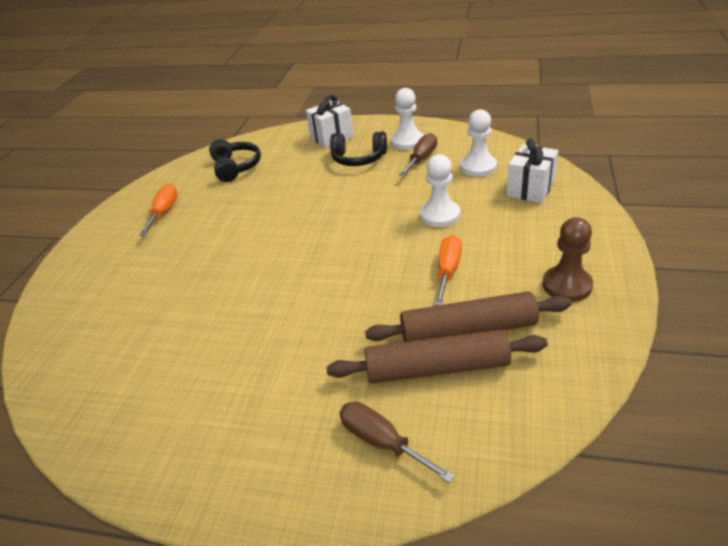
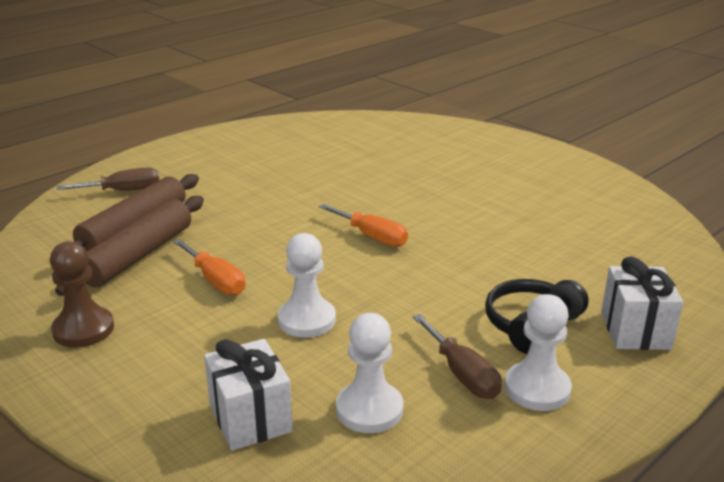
camera: 120 degrees right, 10 degrees down
orange screwdriver [139,184,178,236] -> orange screwdriver moved to [319,204,408,247]
black headphones [209,139,261,182] -> none

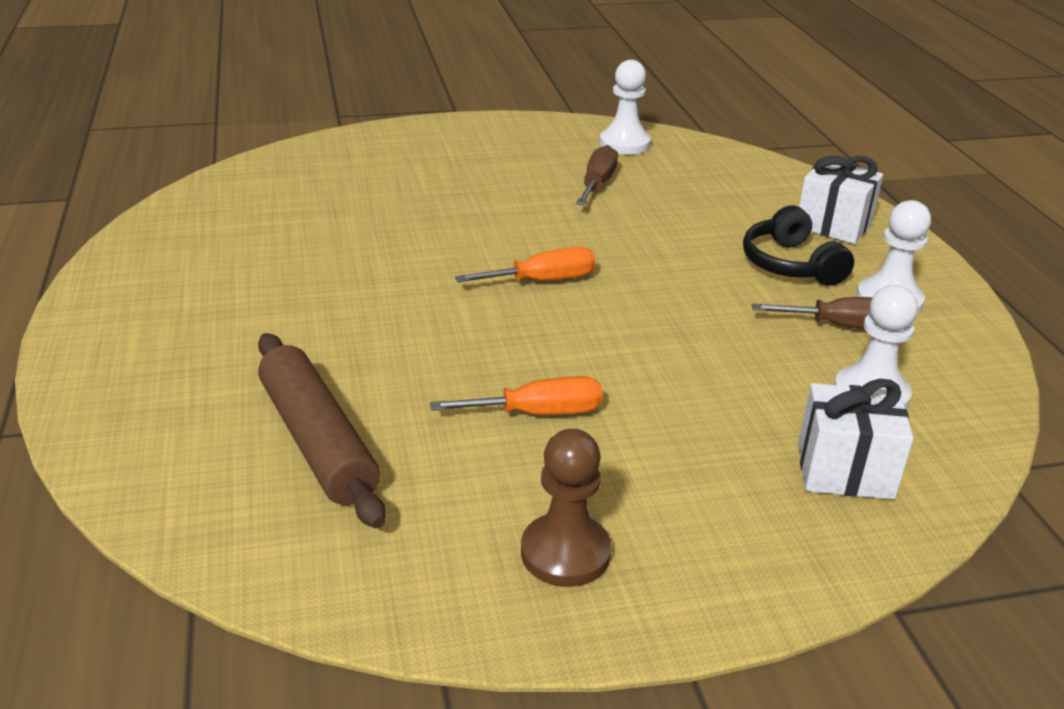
camera: 60 degrees left, 5 degrees up
brown rolling pin [55,196,204,296] -> none
brown screwdriver [57,168,159,191] -> brown screwdriver moved to [576,145,618,205]
white pawn [278,233,336,338] -> white pawn moved to [600,60,651,155]

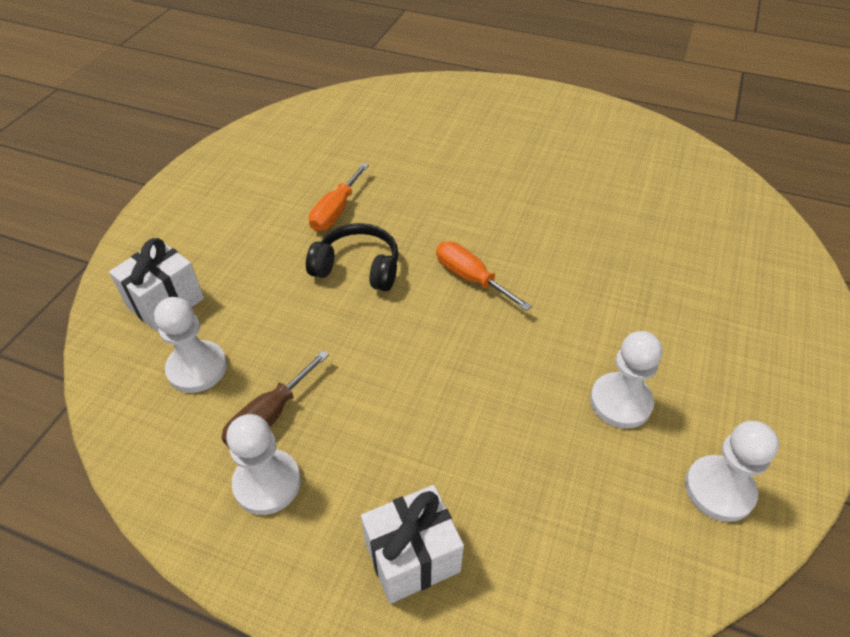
camera: 125 degrees right, 15 degrees up
brown rolling pin [258,333,386,529] -> none
orange screwdriver [455,247,595,282] -> orange screwdriver turned 120 degrees clockwise [436,241,532,311]
brown pawn [521,429,612,587] -> none
brown screwdriver [576,145,618,205] -> white pawn [590,331,662,429]
black headphones [743,206,854,286] -> black headphones moved to [306,223,399,291]

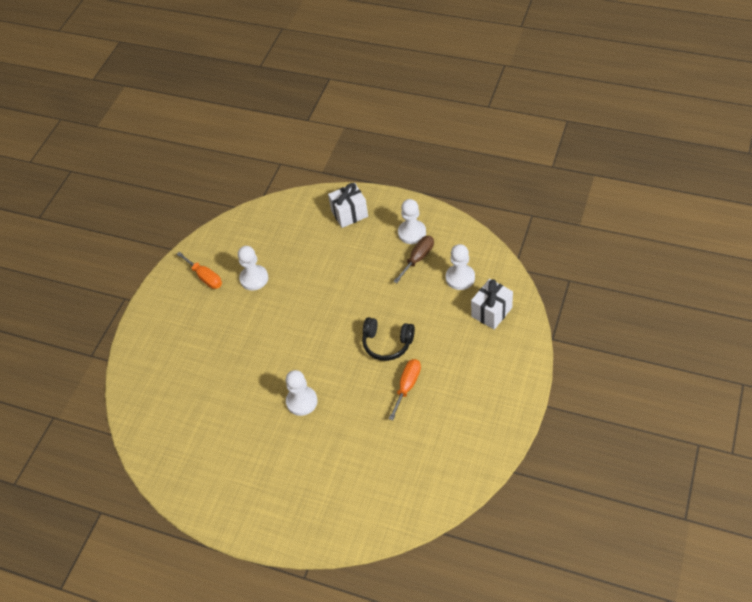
camera: 175 degrees left, 5 degrees up
orange screwdriver [436,241,532,311] -> orange screwdriver moved to [176,252,222,289]
white pawn [685,421,779,522] -> white pawn moved to [286,370,318,416]

